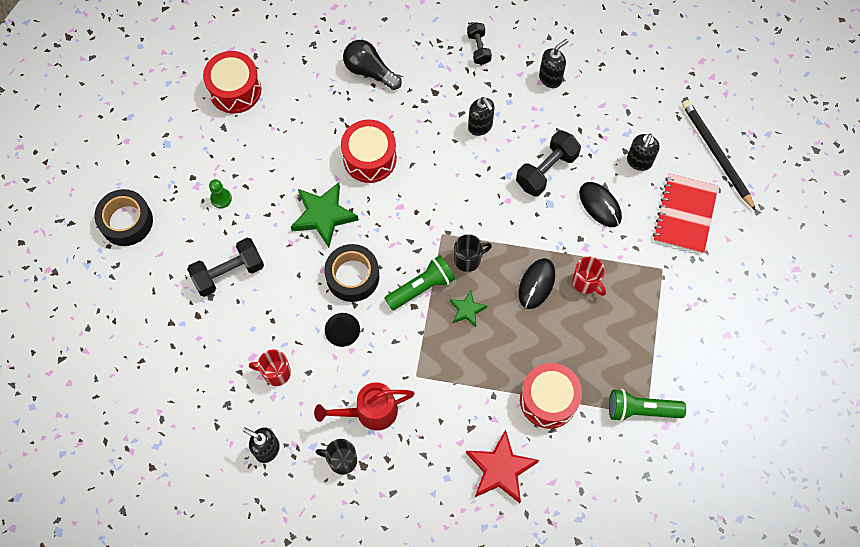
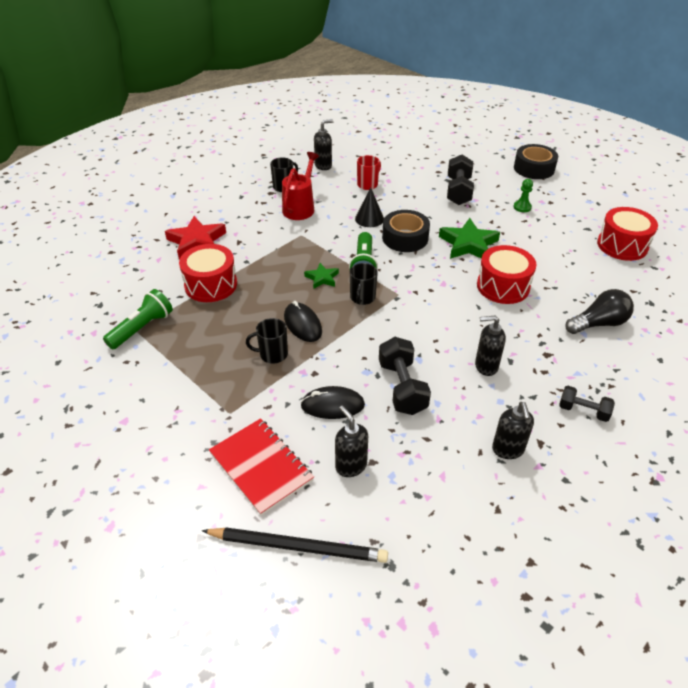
camera: 125 degrees right, 25 degrees down
red mug [572,257,606,296] -> black mug [246,318,288,364]

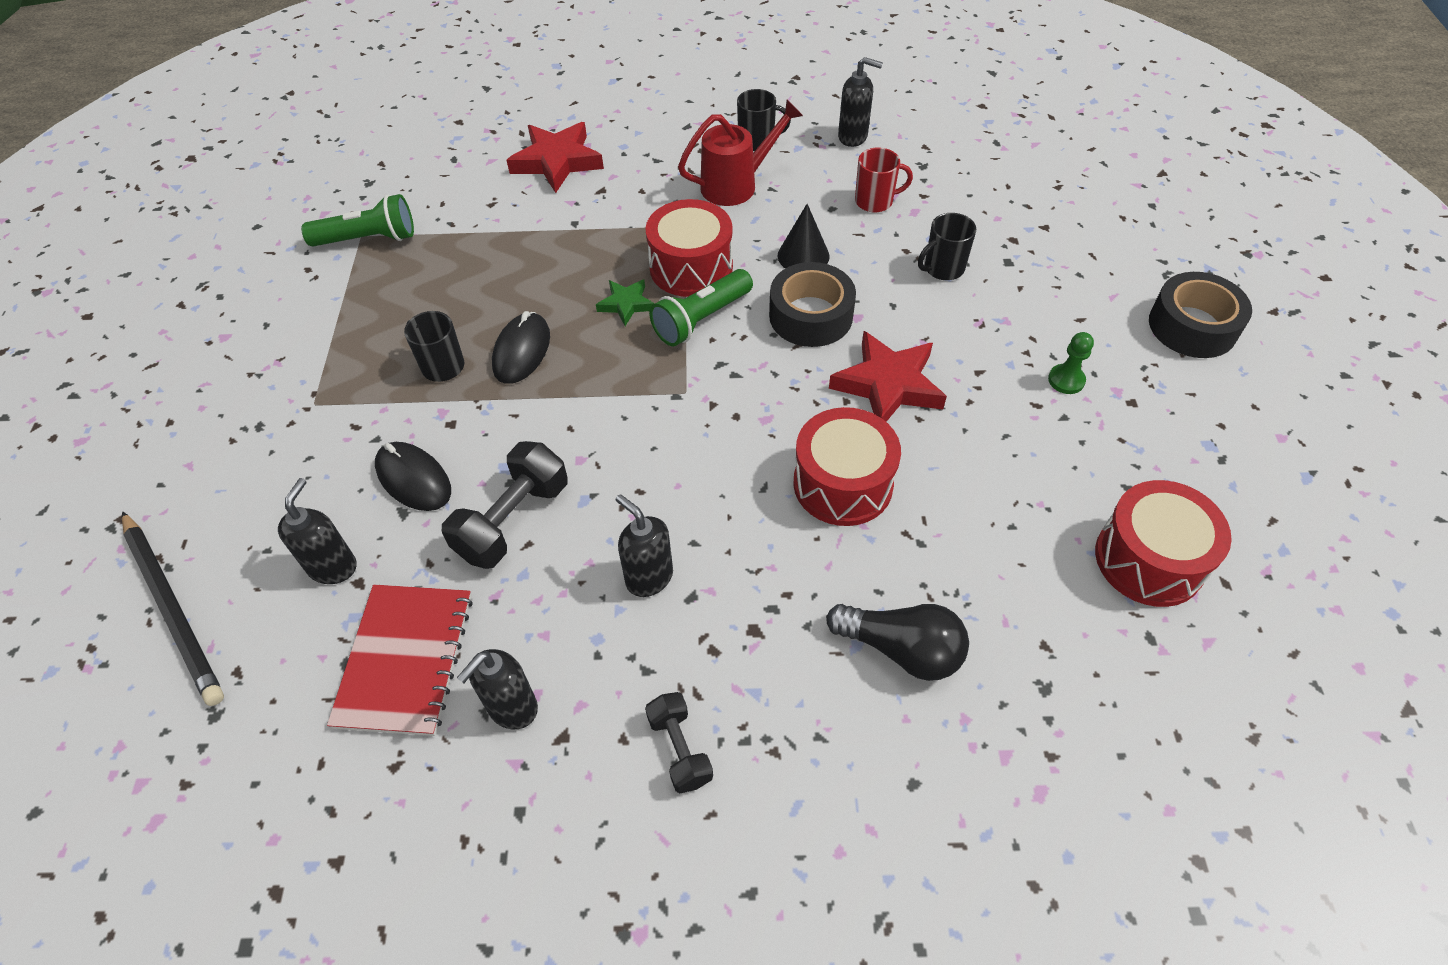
camera: 45 degrees right, 10 degrees up
red drum [179,244,237,302] -> red drum moved to [645,199,733,297]
red notebook [209,418,314,516] -> red notebook moved to [327,585,473,736]
black mug [350,263,378,305] -> black mug moved to [918,213,976,280]
green star [439,218,500,259] -> red star [829,331,947,422]
black dumbbell [447,155,474,205] -> none

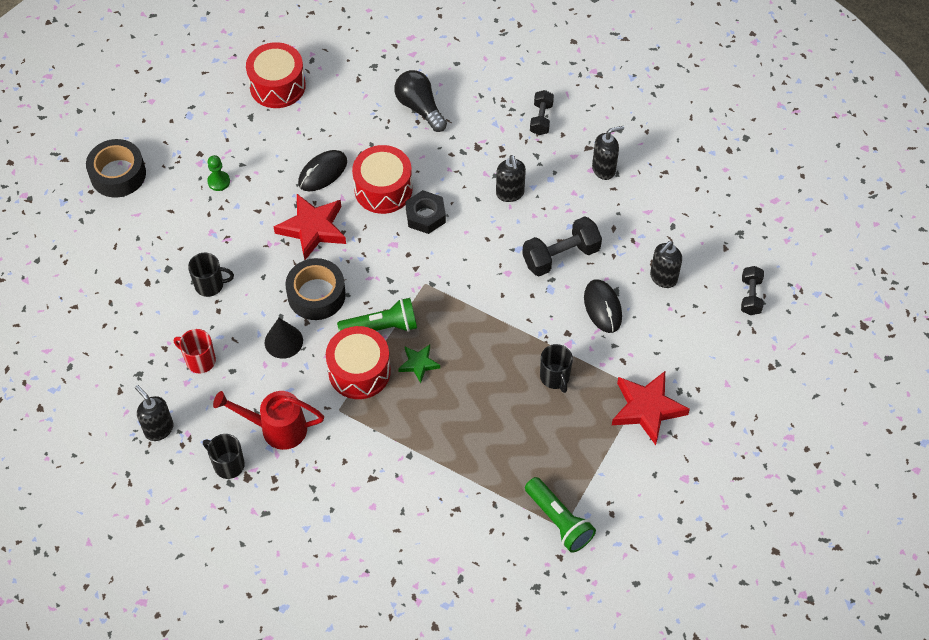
camera: 150 degrees left, 5 degrees up
black pencil [122,511,224,706] -> black dumbbell [741,266,764,315]
green flashlight [301,194,414,246] -> green flashlight turned 150 degrees counterclockwise [525,477,596,553]
red notebook [327,585,473,736] -> none
black mouse [492,311,550,384] -> black mouse moved to [298,150,347,191]
red star [506,122,604,193] -> red star moved to [612,371,690,445]
none -> black nut [405,190,446,234]

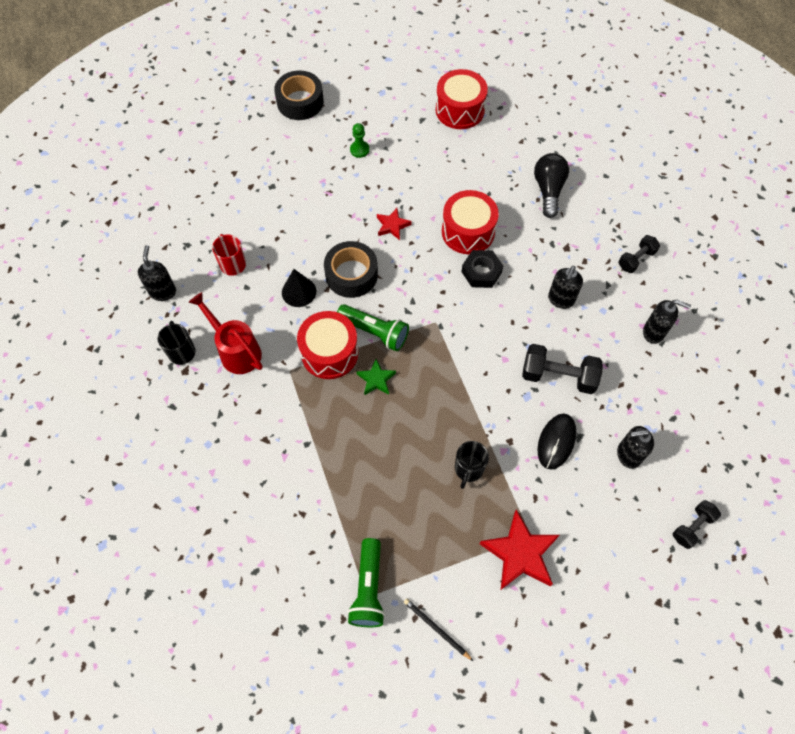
camera: 40 degrees right, 5 degrees up
black mug [188,253,234,297] -> none
red star [274,194,346,260] -> red star [377,208,411,240], size x0.55
black mouse [298,150,347,191] -> none
none -> black pencil [404,599,473,661]

